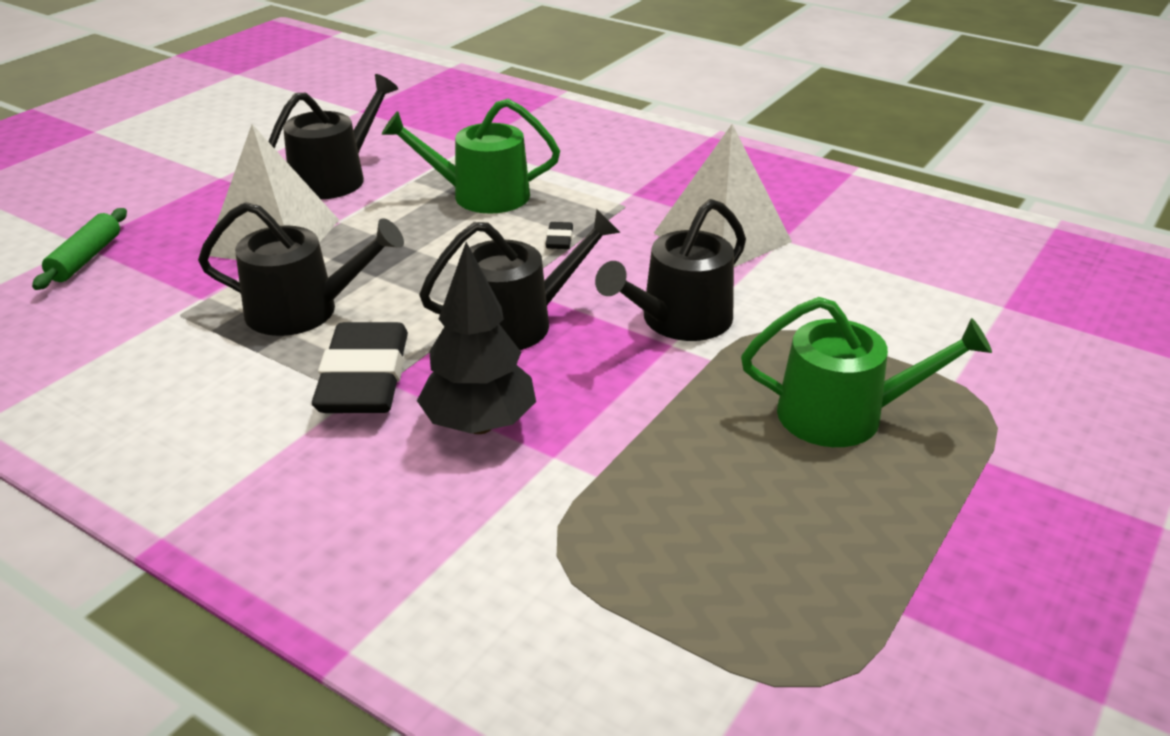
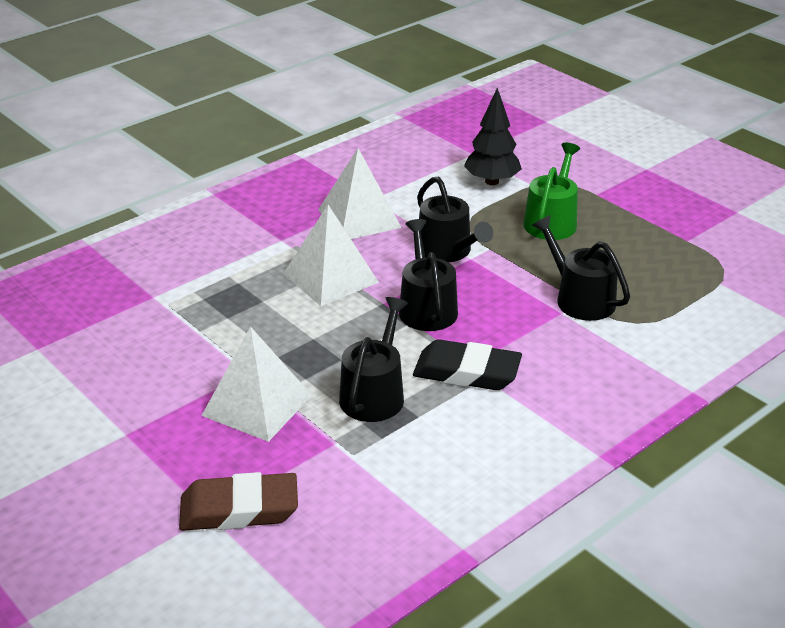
camera: 75 degrees left, 0 degrees up
green rolling pin [32,208,127,290] -> brown eraser [179,472,298,531]
black watering can [268,74,398,199] -> black watering can moved to [532,215,630,321]
green watering can [382,99,560,214] -> none
black tree [417,242,536,434] -> black tree moved to [464,88,522,185]
black eraser [546,222,573,249] -> white pyramid [283,205,379,306]

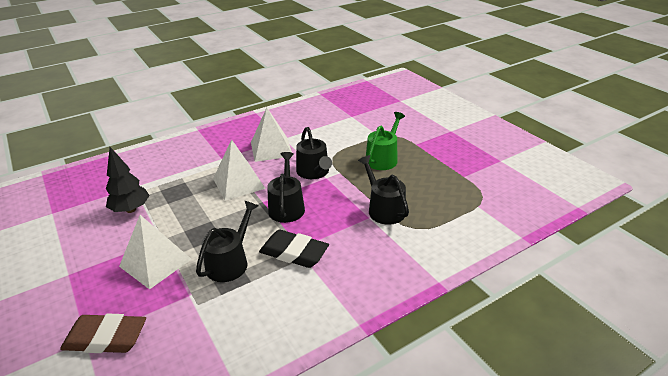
camera: 10 degrees right, 0 degrees up
black tree [464,88,522,185] -> black tree moved to [106,147,150,213]

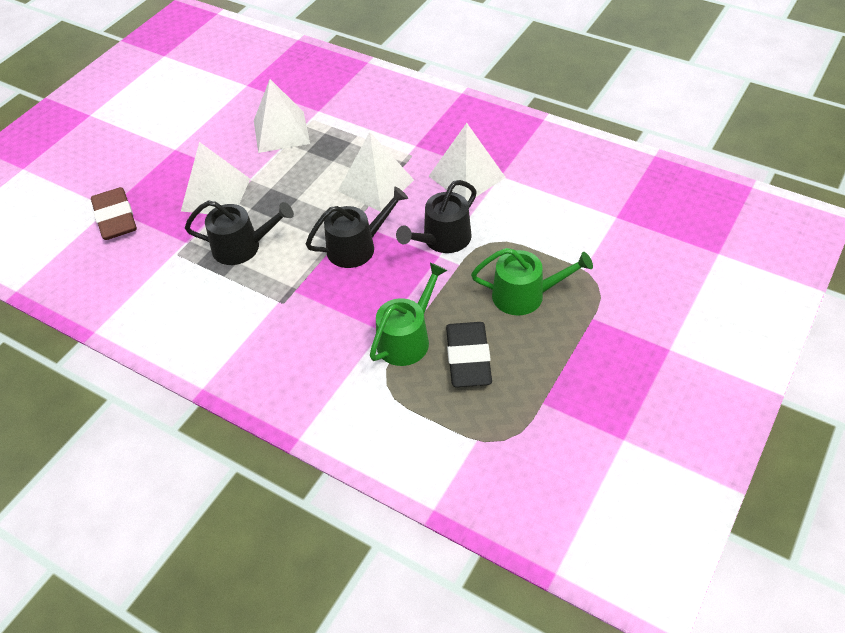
camera: 65 degrees right, 15 degrees up
black tree [106,147,150,213] -> white pyramid [254,79,310,153]
black eraser [259,230,329,268] -> black eraser moved to [446,322,492,387]
black watering can [358,155,409,225] -> green watering can [370,263,447,366]

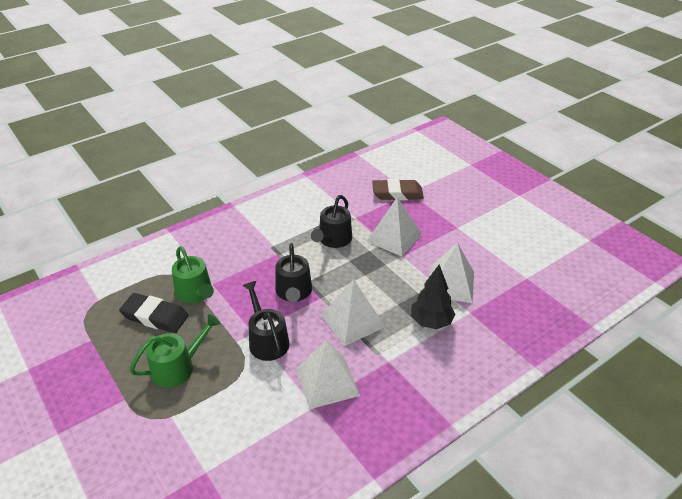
camera: 110 degrees right, 10 degrees down
green watering can [471,248,593,316] -> green watering can turned 150 degrees counterclockwise [129,314,220,388]
none -> black tree [411,264,455,329]

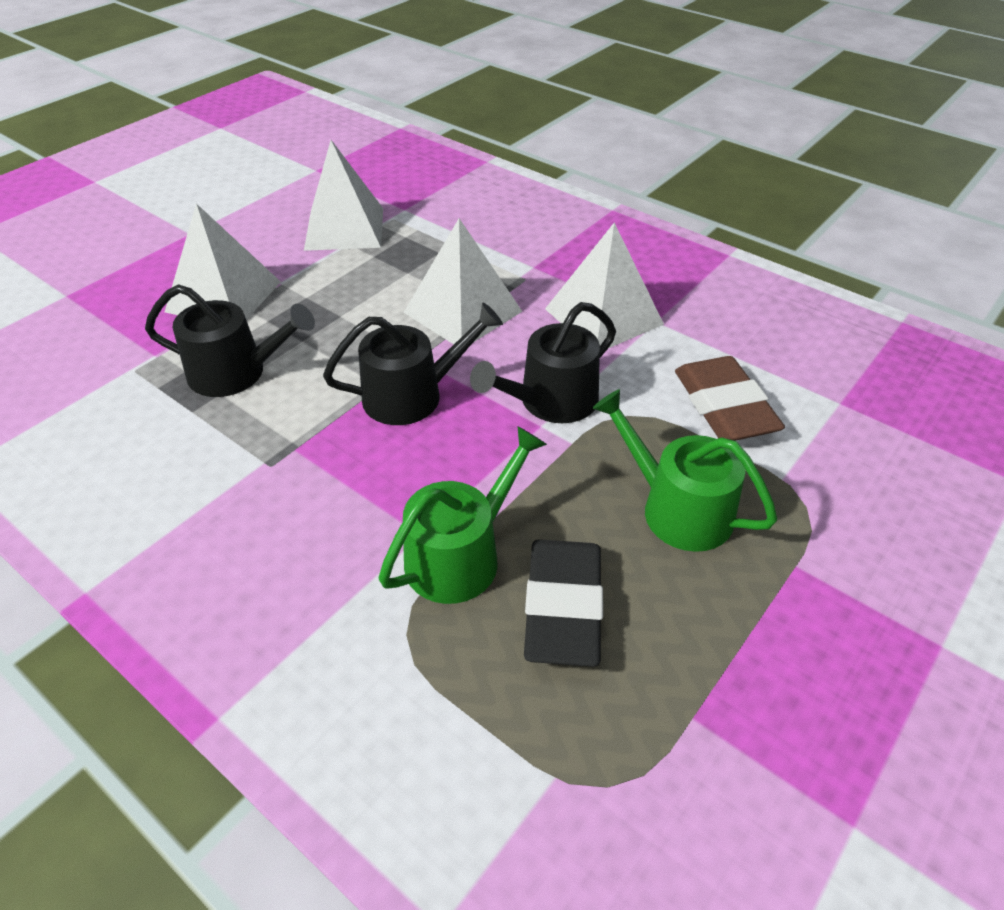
camera: 105 degrees left, 5 degrees up
brown eraser [372,179,424,200] -> brown eraser moved to [675,356,785,441]
black tree [411,264,455,329] -> none

